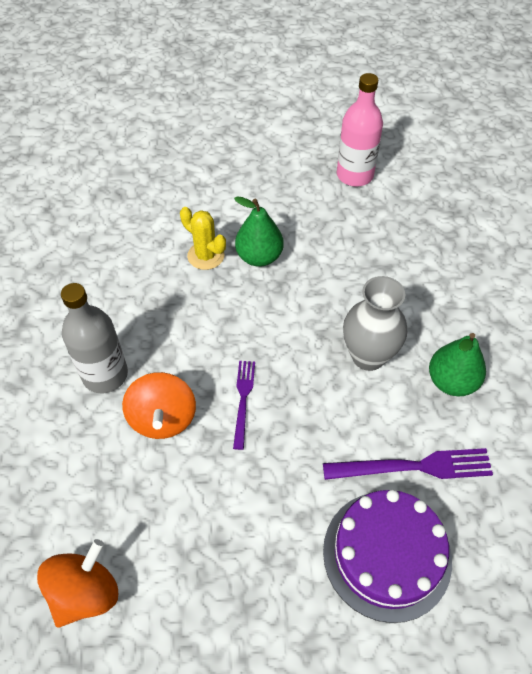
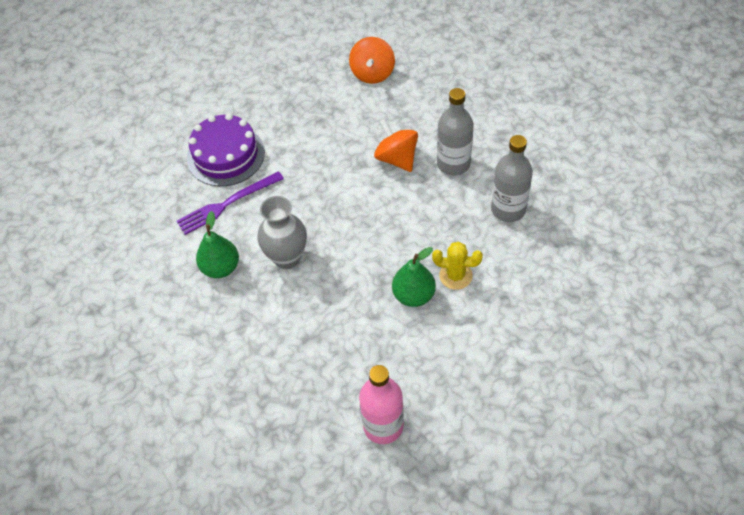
camera: 155 degrees right, 0 degrees up
purple fork [233,361,255,450] -> none
none -> grey bottle [491,135,533,222]

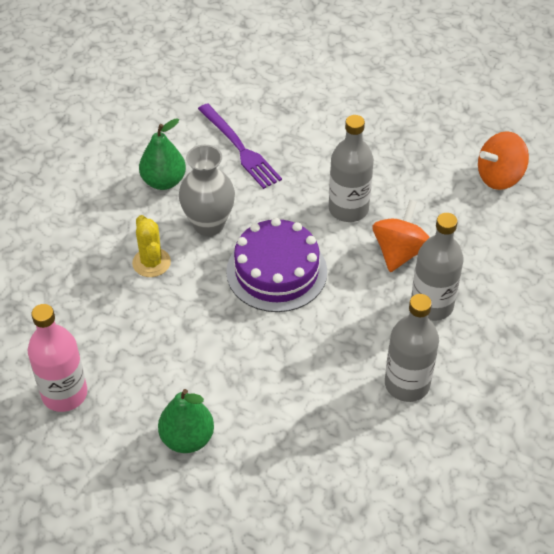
camera: 55 degrees right, 5 degrees down
purple fork [177,171,284,235] -> purple fork turned 150 degrees counterclockwise [198,103,282,189]
purple cake [187,113,265,186] -> purple cake moved to [226,218,327,312]
green pear [392,247,436,307] -> green pear moved to [158,389,214,453]
yellow cactus [432,242,483,290] -> yellow cactus moved to [132,215,171,277]
none -> grey bottle [329,115,374,222]

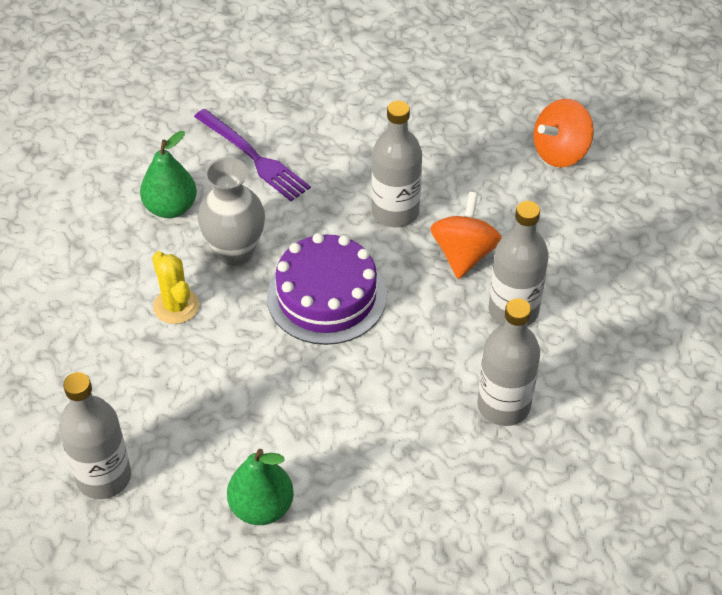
camera: 10 degrees left, 0 degrees up
pink bottle [28,304,87,412] -> grey bottle [59,372,131,499]

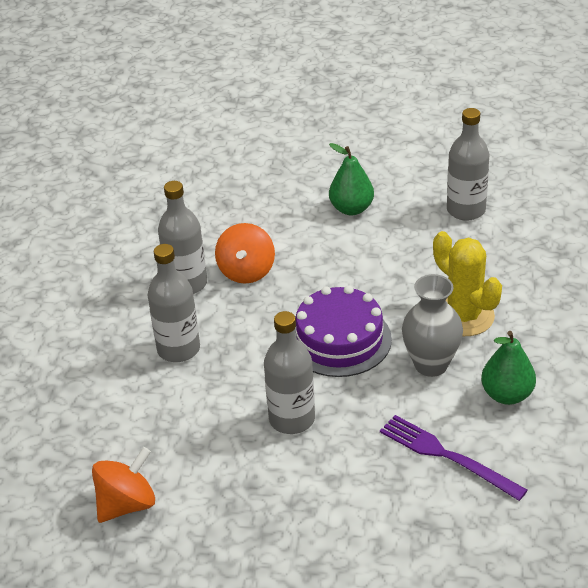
camera: 175 degrees right, 10 degrees down
yellow cactus [152,251,199,324] -> yellow cactus [433,231,502,336], size x1.54
orange spinning top [431,192,502,279] -> orange spinning top moved to [215,223,275,284]

